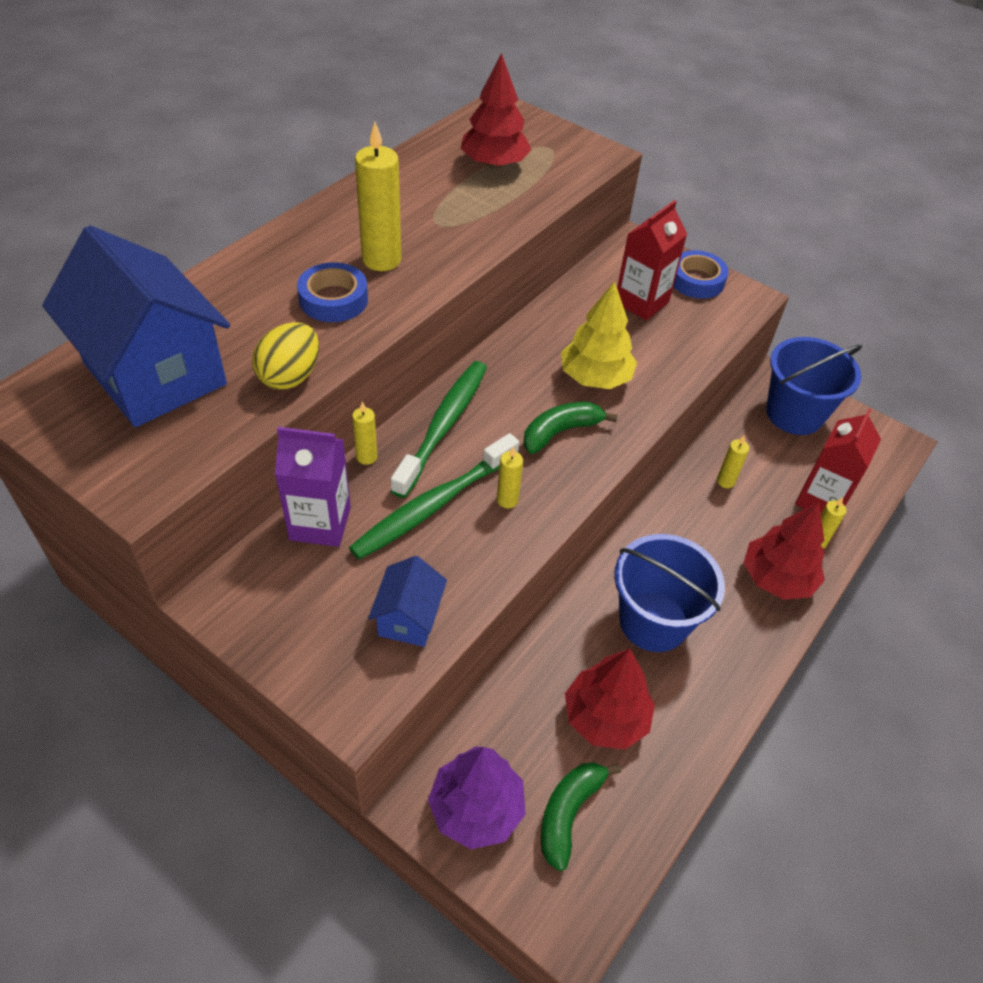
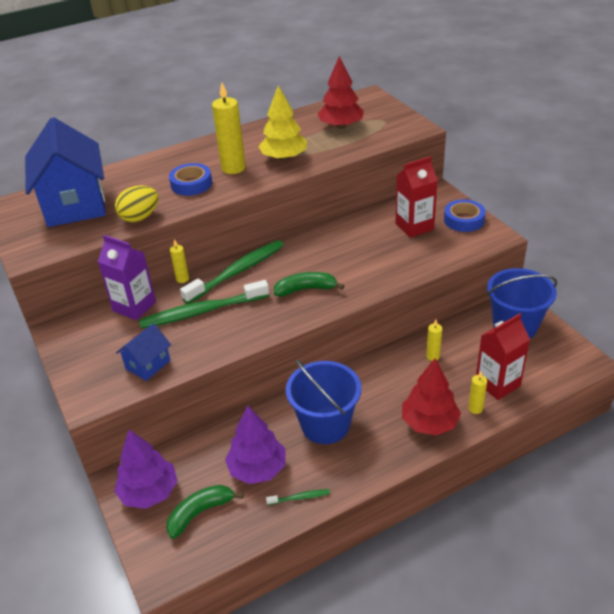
camera: 30 degrees right, 10 degrees down
yellow candle [497,446,523,508] -> none
yellow tree [561,281,637,389] -> yellow tree moved to [258,86,307,161]
red tree [565,648,655,749] -> purple tree [225,405,286,484]
none -> green toothbrush [266,489,330,505]

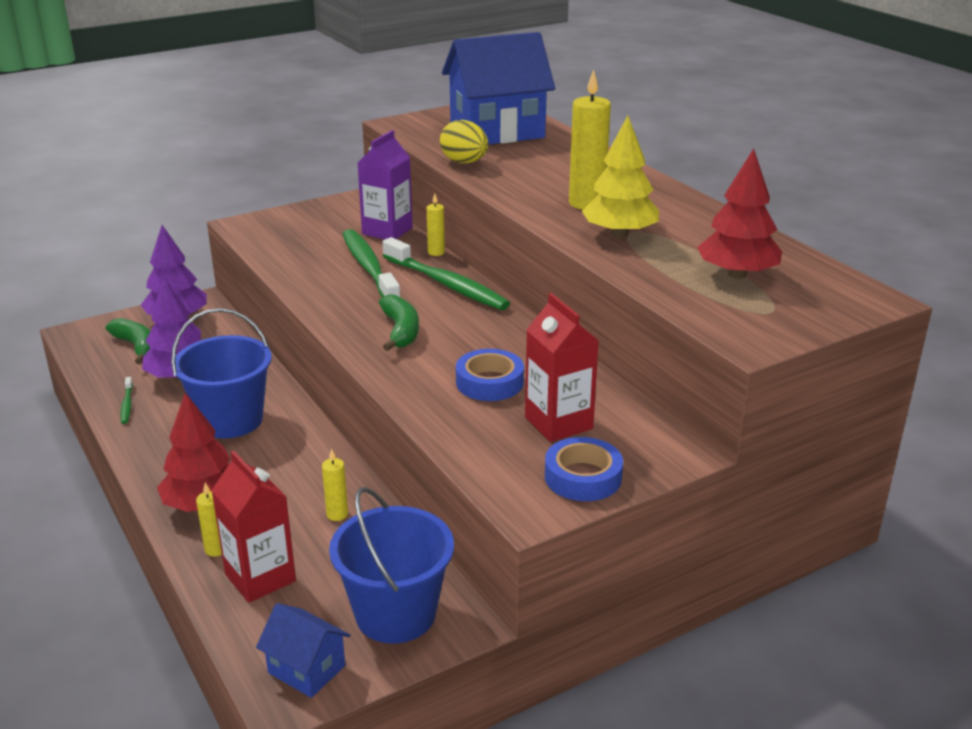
camera: 85 degrees right, 10 degrees down
blue house [116,323,171,381] -> blue house moved to [256,603,350,698]
blue tape [169,163,212,196] -> blue tape moved to [456,349,524,401]

